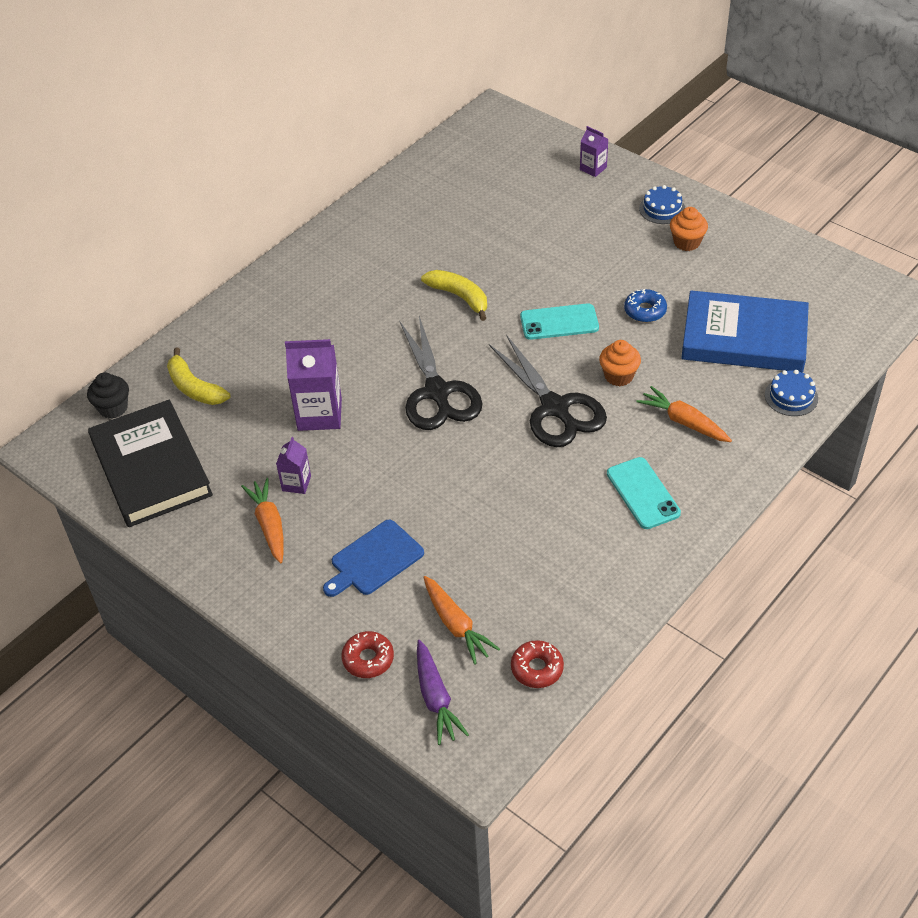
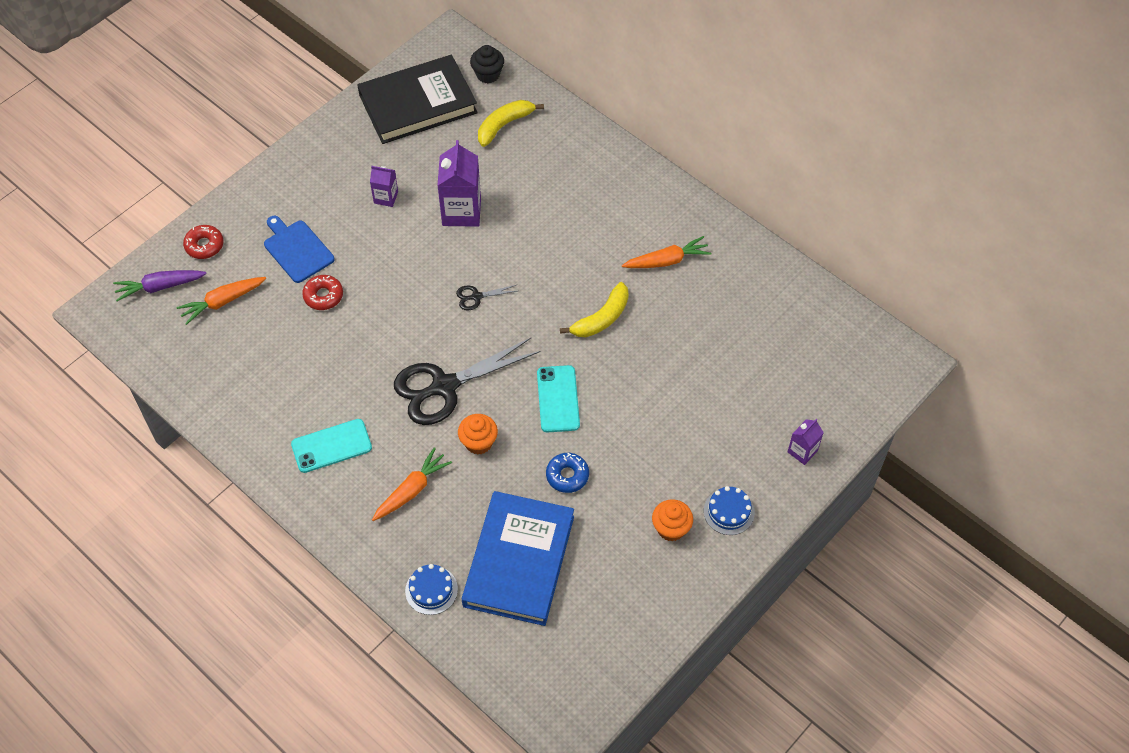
camera: 90 degrees right, 10 degrees up
orange carrot [241,478,284,564] -> orange carrot moved to [622,236,712,268]
black scissors [400,316,482,430] -> black scissors [456,285,517,311], size x0.43
red donut [511,640,564,688] -> red donut moved to [302,275,343,310]

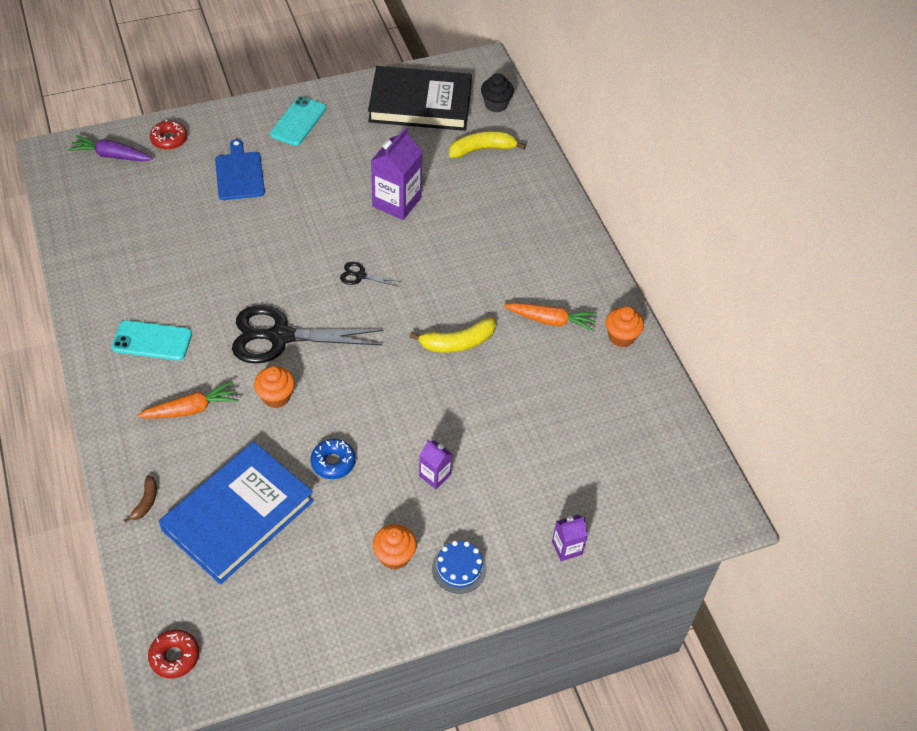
camera: 25 degrees right, 5 degrees down
orange carrot [176,277,266,325] -> none
red donut [302,275,343,310] -> red donut moved to [148,630,199,679]
purple carton [370,166,398,207] -> purple carton moved to [419,440,452,489]
blue cake [405,564,458,615] -> brown banana [124,475,157,523]
turquoise phone [537,365,580,433] -> turquoise phone moved to [270,96,326,146]
none -> orange cupcake [606,306,644,347]

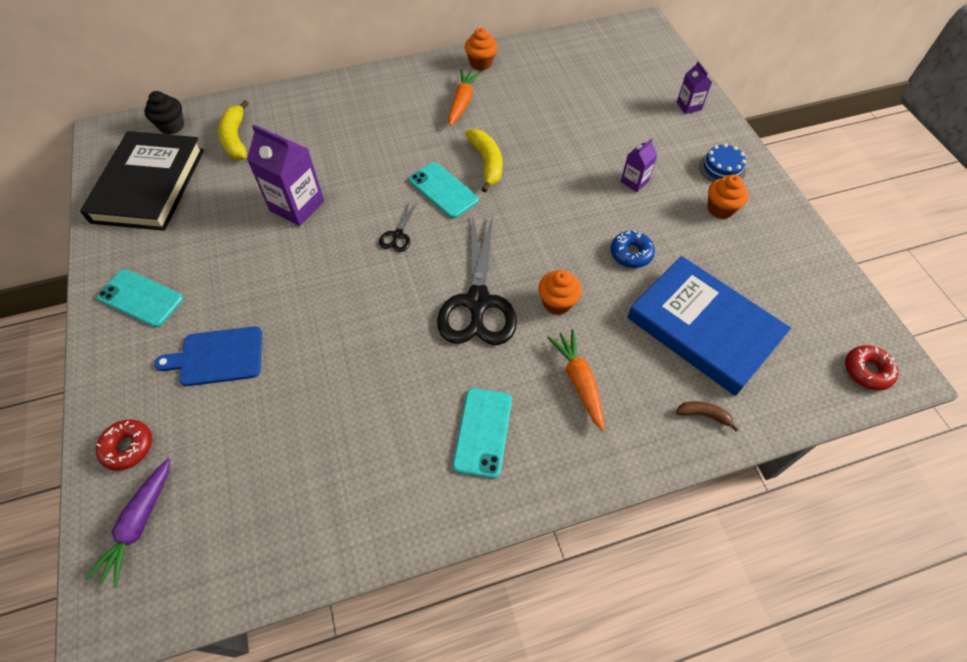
camera: 85 degrees left, 5 degrees up
none -> turquoise phone [409,162,479,218]

